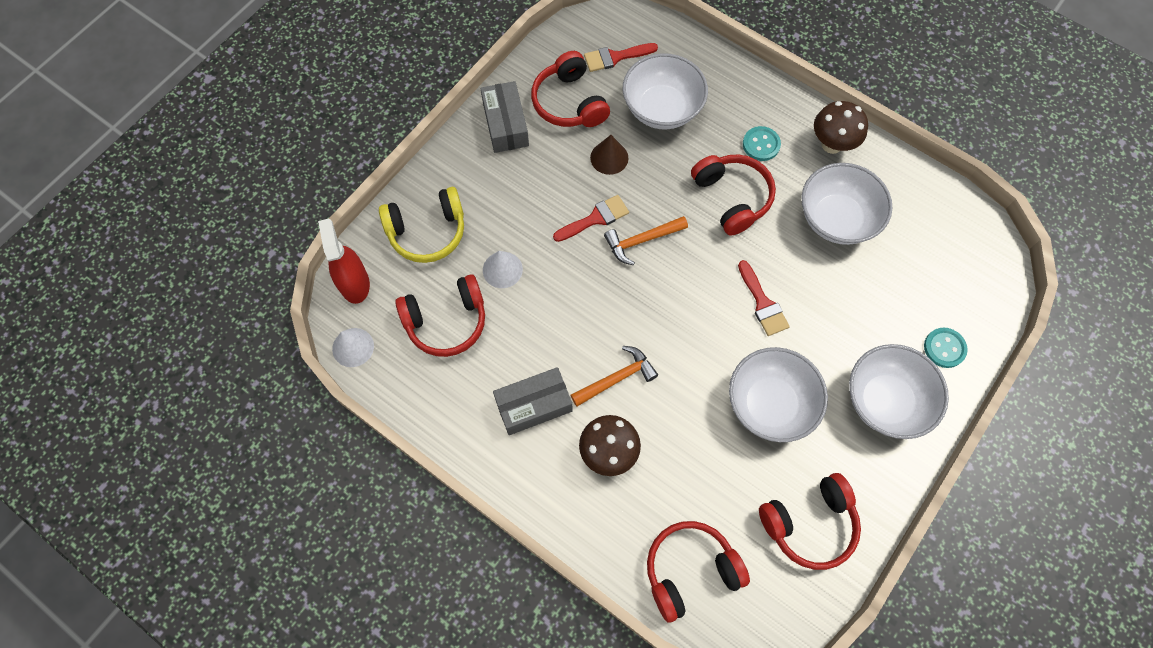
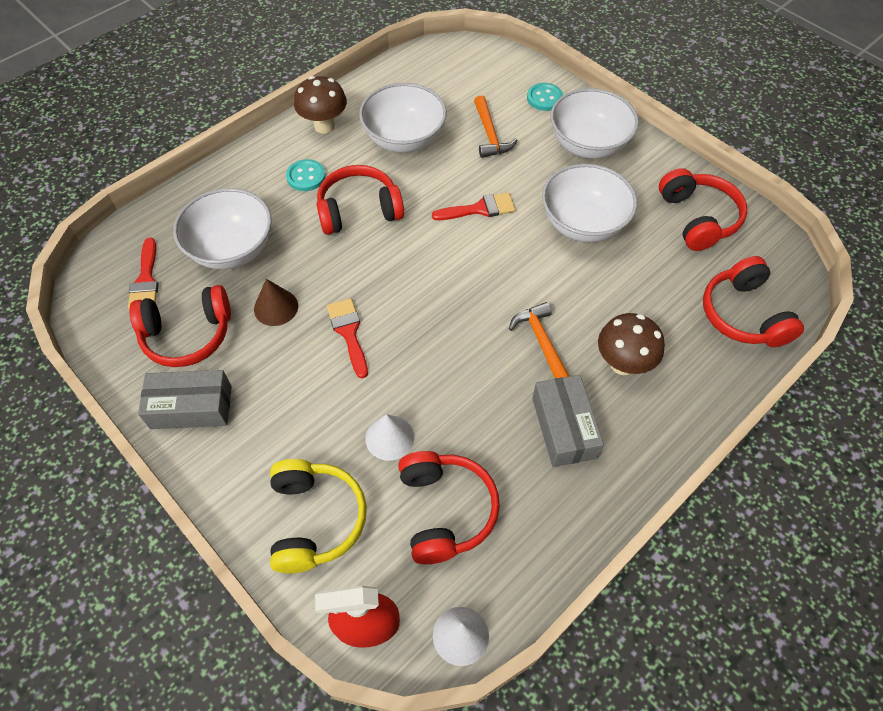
camera: 80 degrees left, 10 degrees down
orange hammer [604,216,688,265] -> orange hammer moved to [474,95,517,158]

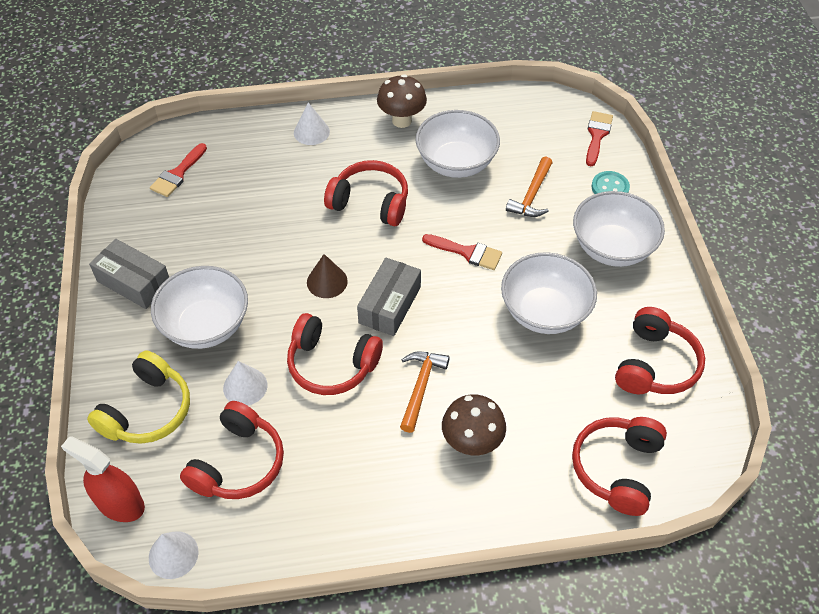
camera: 35 degrees right, 5 degrees down
red headphones [129,285,231,367] -> red headphones moved to [287,313,383,395]
white bowl [173,188,272,269] -> white bowl moved to [151,266,248,349]
brown cone [254,279,298,326] -> brown cone moved to [307,254,348,298]
turquoise button [286,159,326,191] -> none
red brush [327,298,368,378] -> red brush moved to [586,111,613,166]
grey box [532,375,604,467] -> grey box moved to [357,258,421,336]
none -> white cone [294,102,330,145]

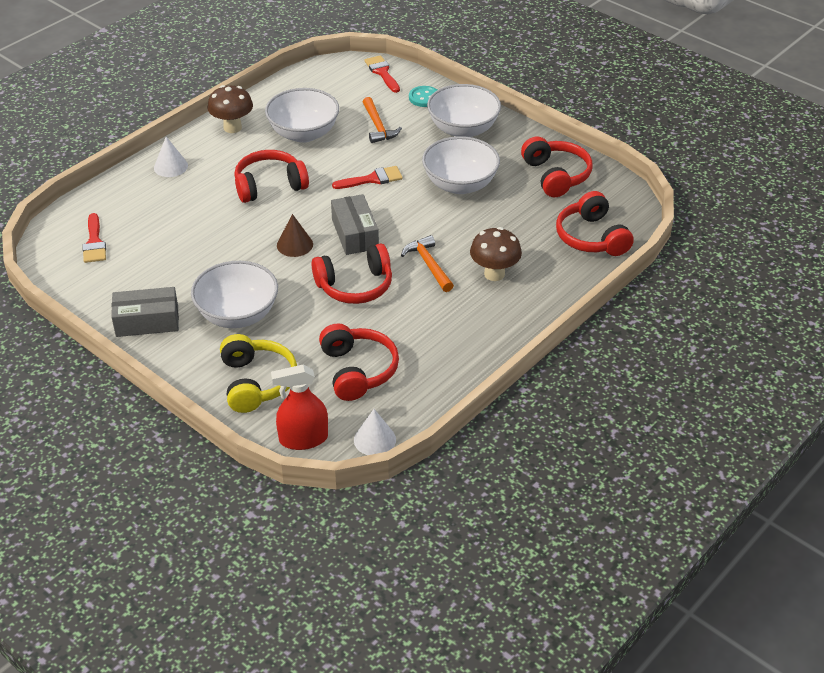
camera: 40 degrees left, 10 degrees down
white cone [223,361,267,406] -> none

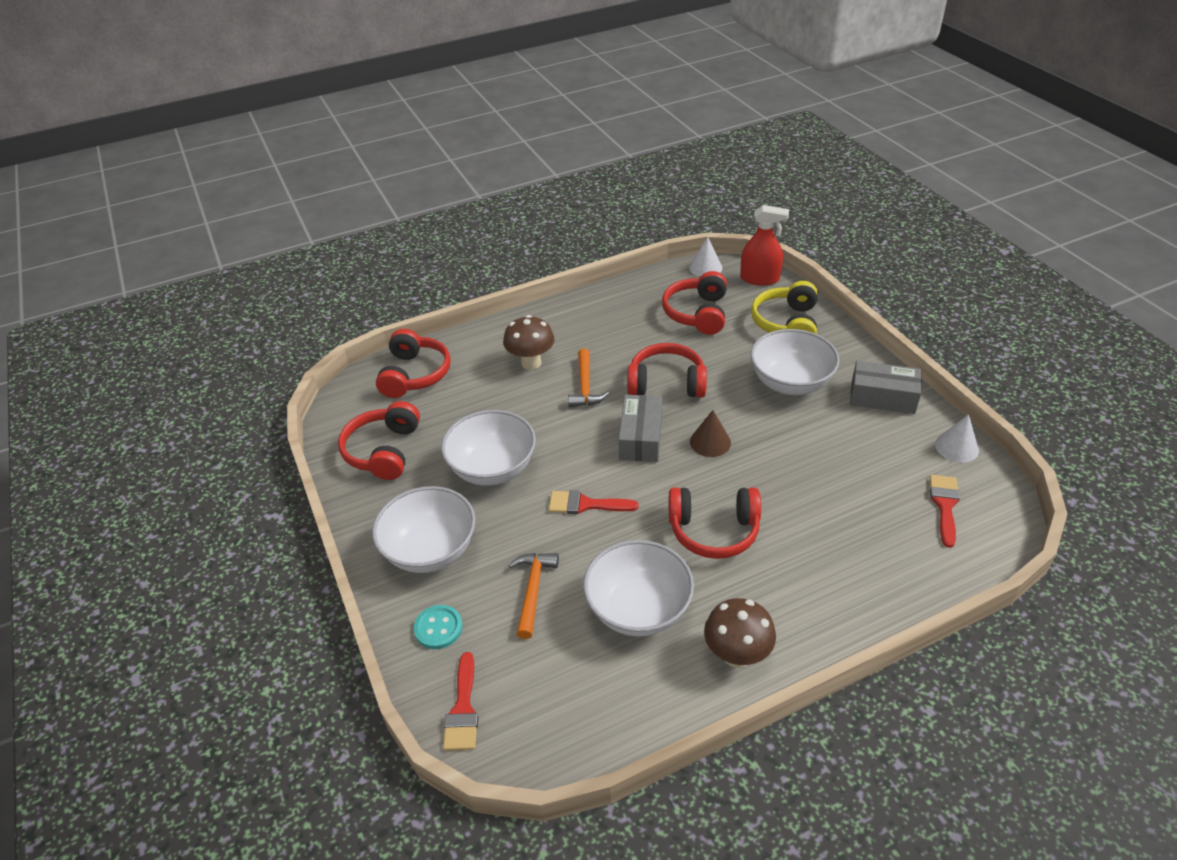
camera: 155 degrees left, 0 degrees up
white cone [154,137,188,177] -> white cone moved to [935,414,979,463]

